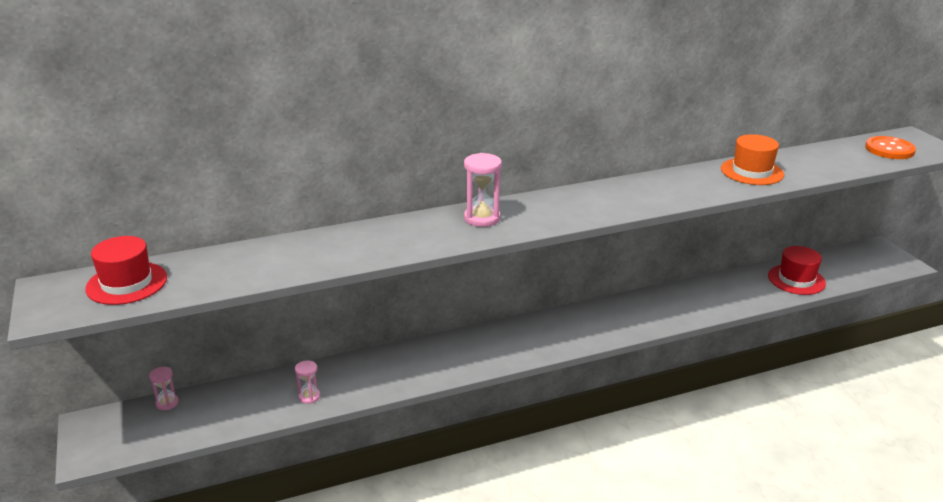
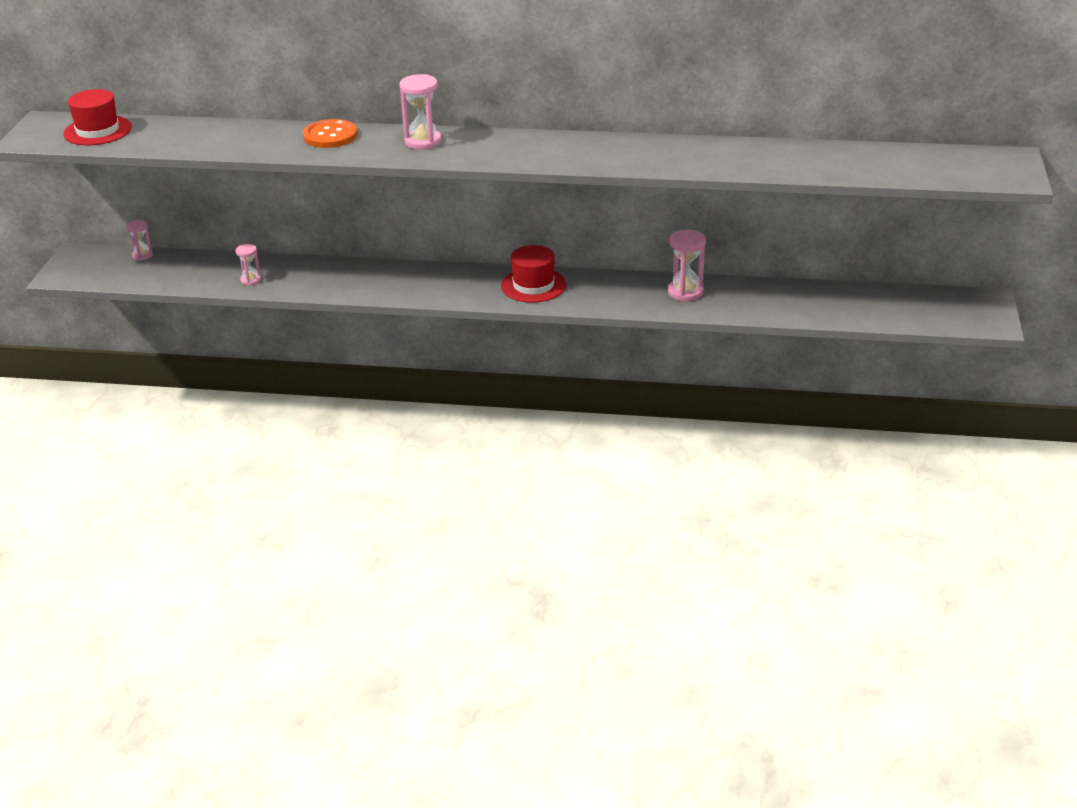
camera: 30 degrees right, 5 degrees up
orange hat [721,134,784,185] -> none
red hat [768,246,826,295] -> red hat moved to [501,245,566,303]
orange button [865,136,916,159] -> orange button moved to [303,119,358,148]
none -> pink hourglass [668,230,706,301]

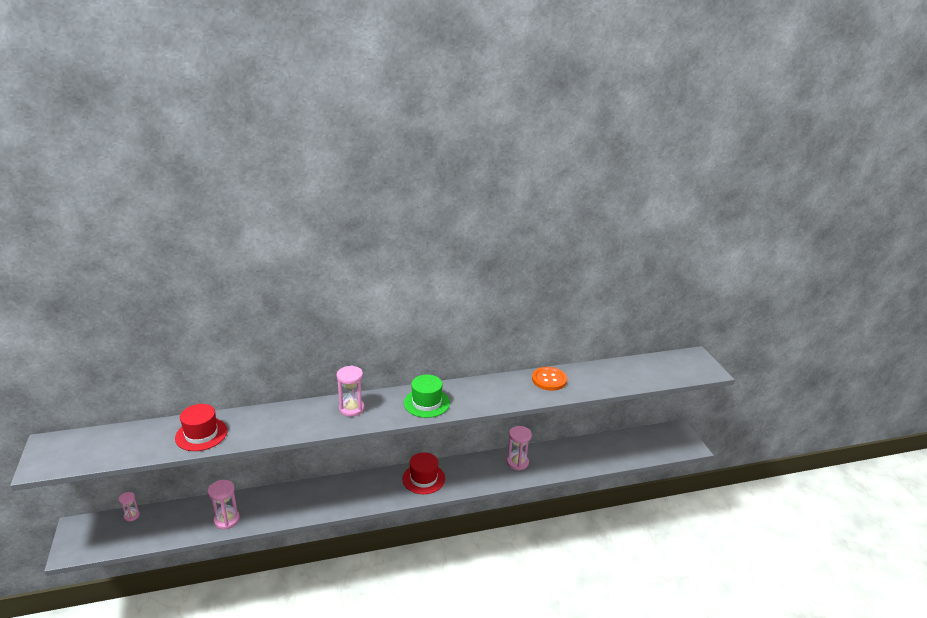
camera: 25 degrees left, 5 degrees down
red hat [63,89,132,145] -> red hat moved to [175,404,227,451]
pink hourglass [236,244,261,286] -> pink hourglass [208,480,240,529], size x1.67
orange button [303,119,358,148] -> orange button moved to [532,367,567,391]
none -> green hat [404,374,450,418]

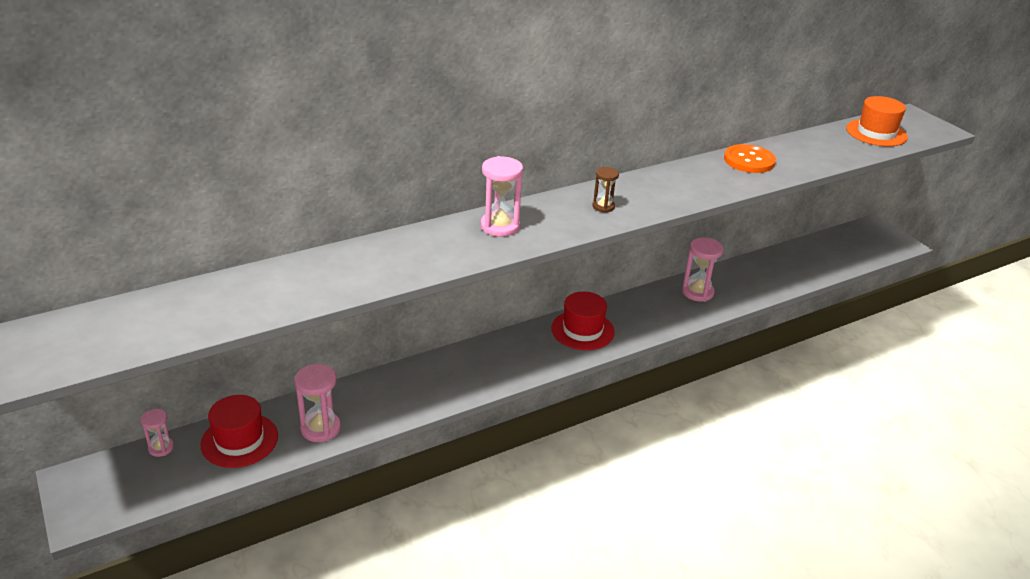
camera: 15 degrees left, 5 degrees up
red hat [175,404,227,451] -> red hat moved to [200,395,278,468]
green hat [404,374,450,418] -> brown hourglass [593,167,619,213]
none -> orange hat [846,96,908,146]

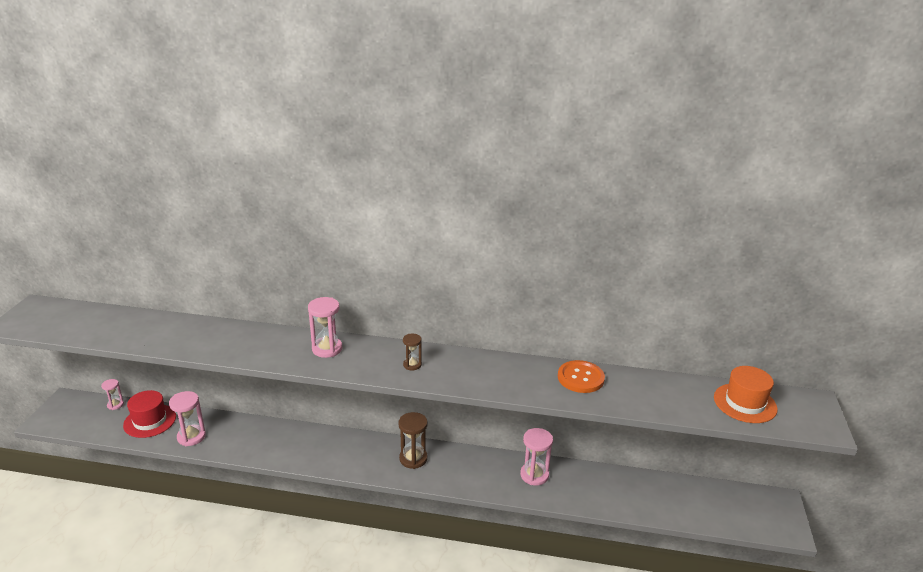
camera: 40 degrees right, 5 degrees down
red hat [551,292,615,350] -> brown hourglass [398,412,428,469]

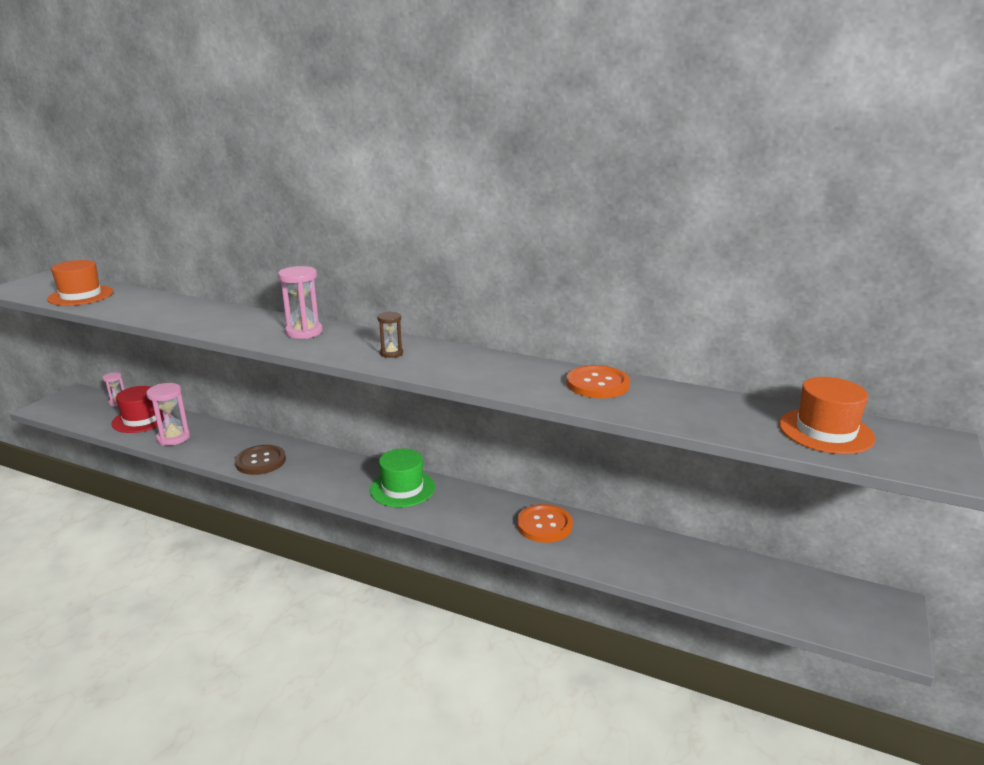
camera: 15 degrees right, 5 degrees down
brown hourglass [398,412,428,469] -> green hat [370,449,435,507]
pink hourglass [520,428,553,485] -> orange button [517,504,573,543]
none -> orange hat [47,260,114,306]
none -> brown button [235,445,286,475]

